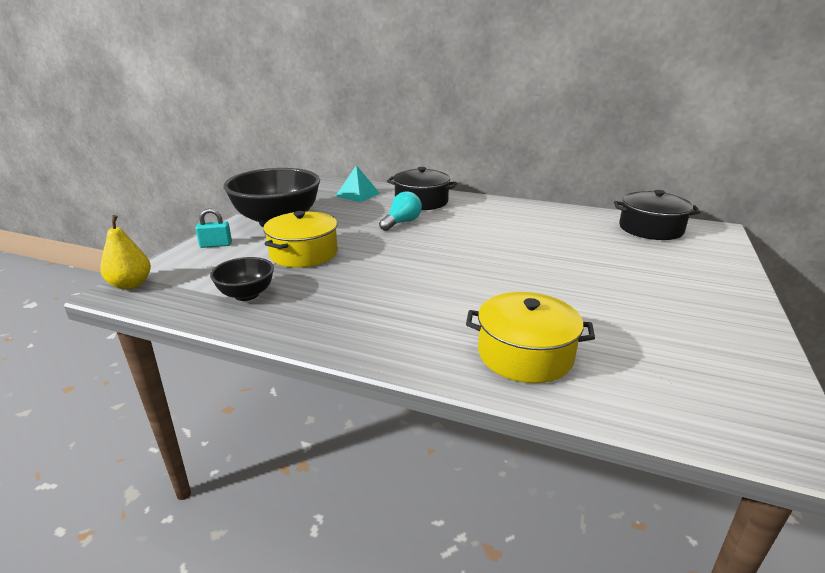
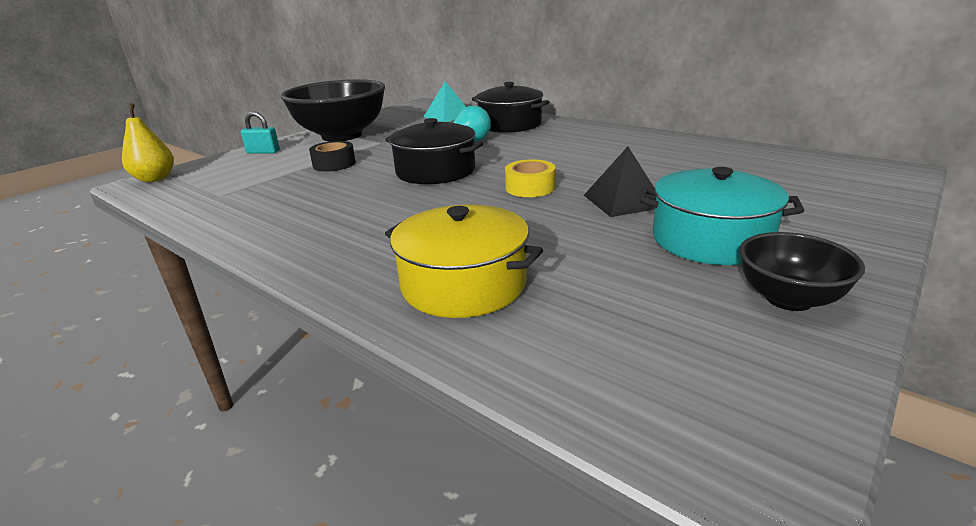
camera: 20 degrees right, 0 degrees up
black bowl [210,257,274,301] -> black bowl moved to [739,232,865,311]
yellow pot [263,211,338,268] -> black tape [309,141,356,172]
black pot [614,190,701,240] -> black pot moved to [385,118,483,184]
none -> yellow tape [505,159,556,197]
none -> black pyramid [584,147,656,217]
none -> turquoise pot [640,167,804,265]

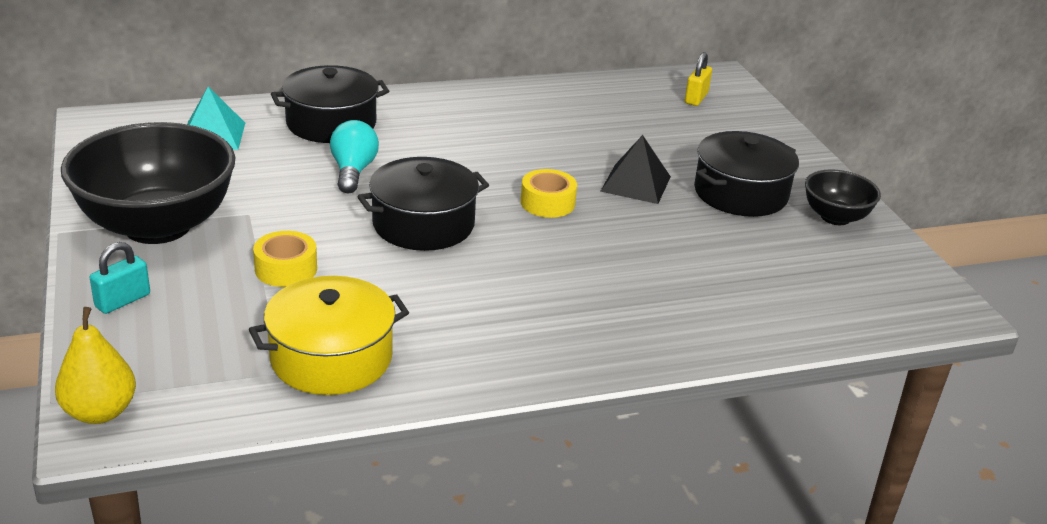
camera: 60 degrees left, 5 degrees up
black tape [309,141,356,172] -> yellow tape [253,231,317,287]
yellow pot [385,204,543,318] -> yellow pot moved to [249,276,409,395]
turquoise pot [640,167,804,265] -> black pot [694,131,799,217]
none -> yellow padlock [685,52,712,106]

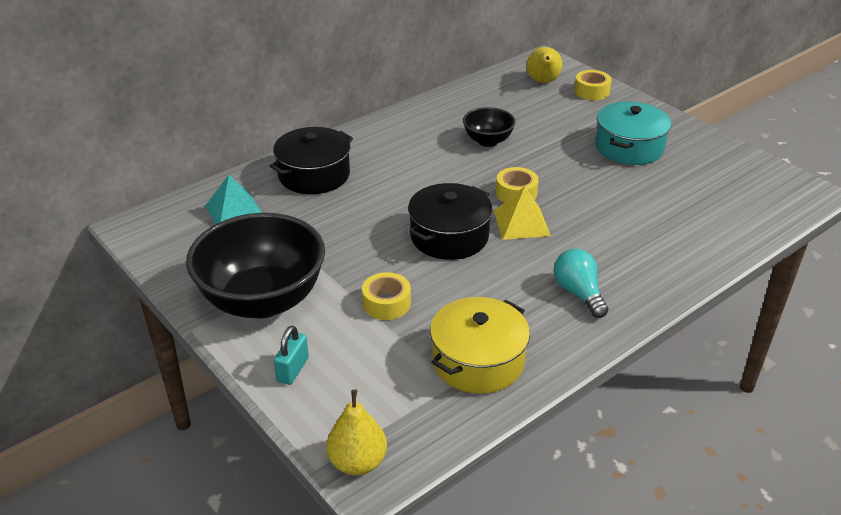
camera: 20 degrees left, 5 degrees up
turquoise light bulb [330,120,379,193] -> turquoise light bulb moved to [554,249,608,318]
black pyramid [600,135,671,204] -> none
yellow padlock [685,52,712,106] -> yellow pear [527,47,562,83]
black pot [694,131,799,217] -> turquoise pot [595,101,671,165]
black bowl [805,169,881,225] -> black bowl moved to [463,107,516,147]
none -> yellow pyramid [494,186,551,240]
none -> yellow tape [574,70,612,100]

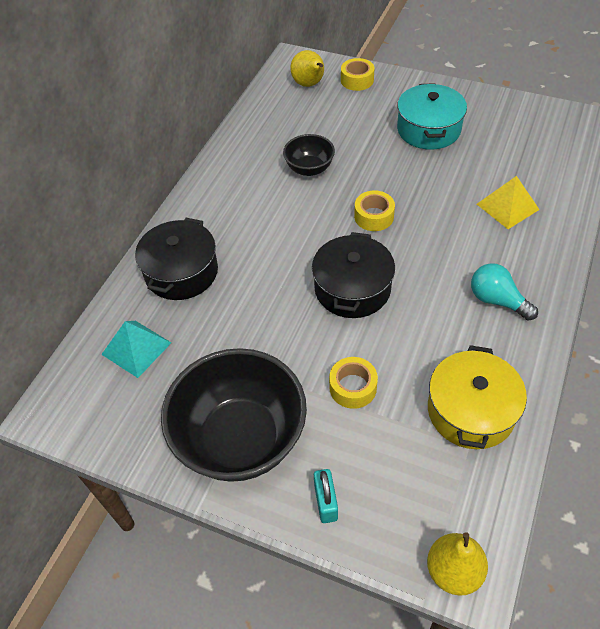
camera: 25 degrees left, 15 degrees up
yellow pyramid [494,186,551,240] -> yellow pyramid moved to [477,176,540,229]

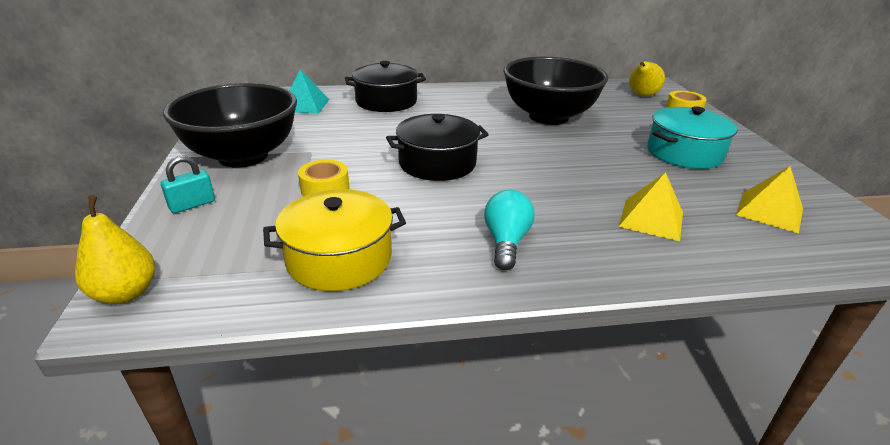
camera: 55 degrees right, 20 degrees down
black bowl [283,134,335,176] -> black bowl [503,57,608,125], size x2.02
yellow tape [354,190,395,231] -> none
none -> yellow pyramid [736,166,803,234]

